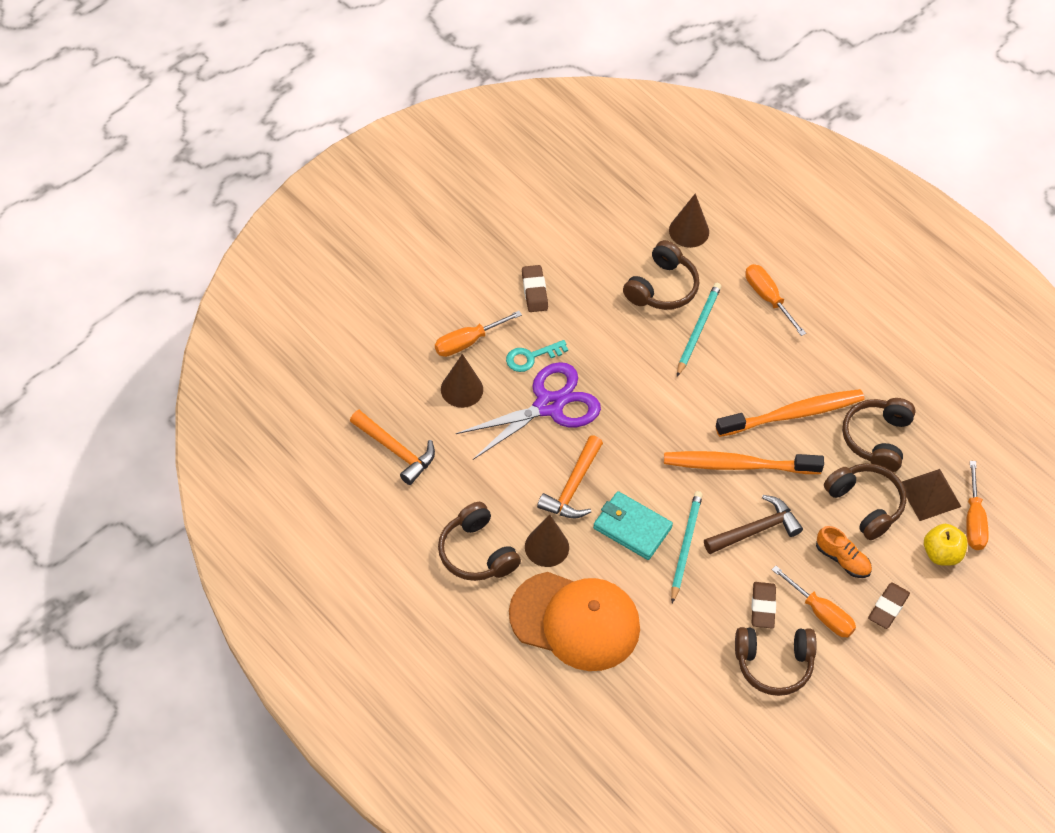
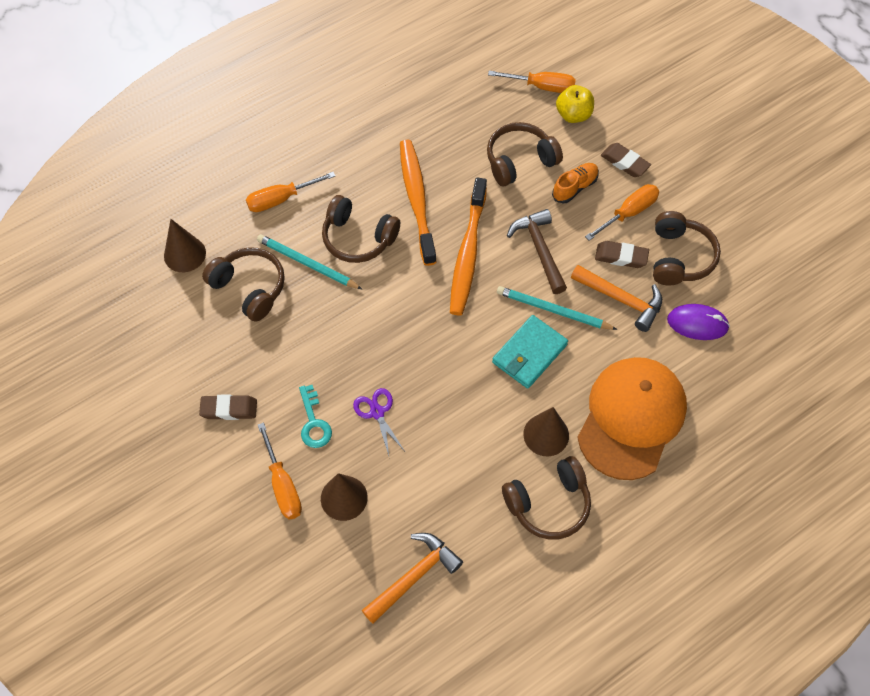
camera: 80 degrees left, 5 degrees up
purple scissors [456,362,601,460] -> purple scissors [353,388,404,455], size x0.48
orange hammer [537,435,603,518] -> orange hammer moved to [571,265,662,332]
brown headphones [842,398,916,472] -> brown headphones moved to [322,195,400,263]
brown pyramid [902,469,961,521] -> none
none -> purple mouse [667,304,730,340]

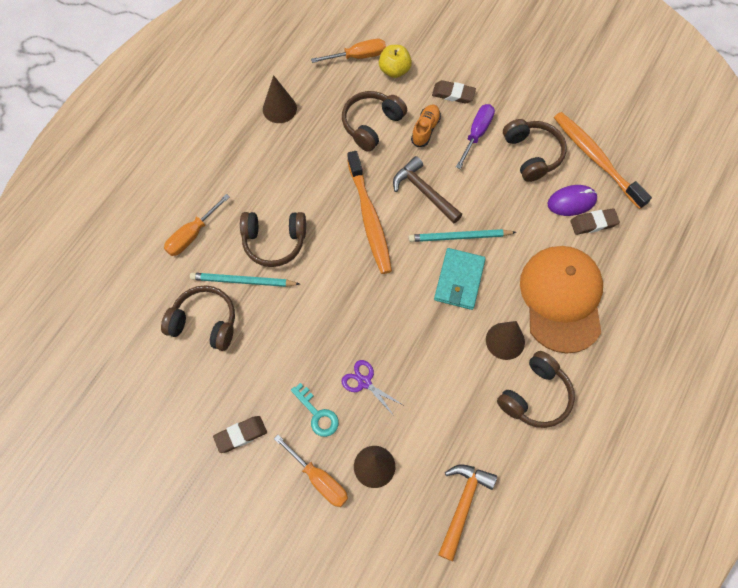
camera: 25 degrees left, 5 degrees up
brown cone [164,219,206,272] -> brown cone moved to [263,75,297,123]
orange toothbrush [400,140,437,266] -> orange toothbrush moved to [554,112,652,209]
orange hammer [571,265,662,332] -> none
orange screwdriver [585,184,659,241] -> purple screwdriver [456,104,495,169]
brown eraser [595,241,649,268] -> brown eraser moved to [570,208,620,235]

